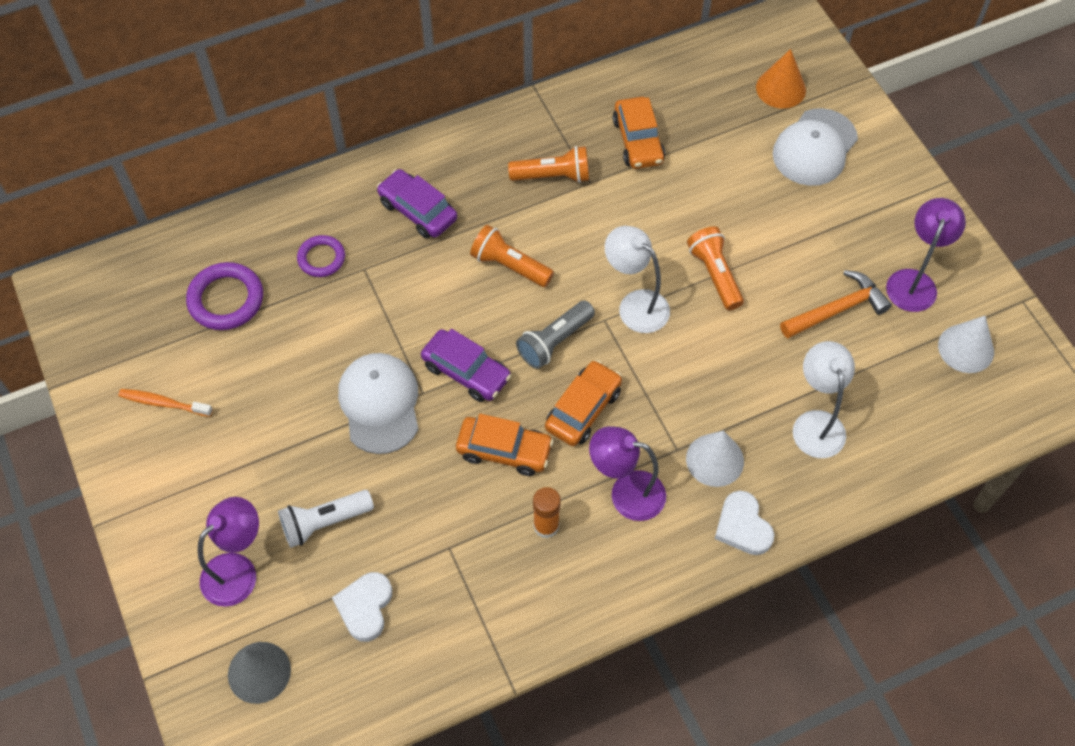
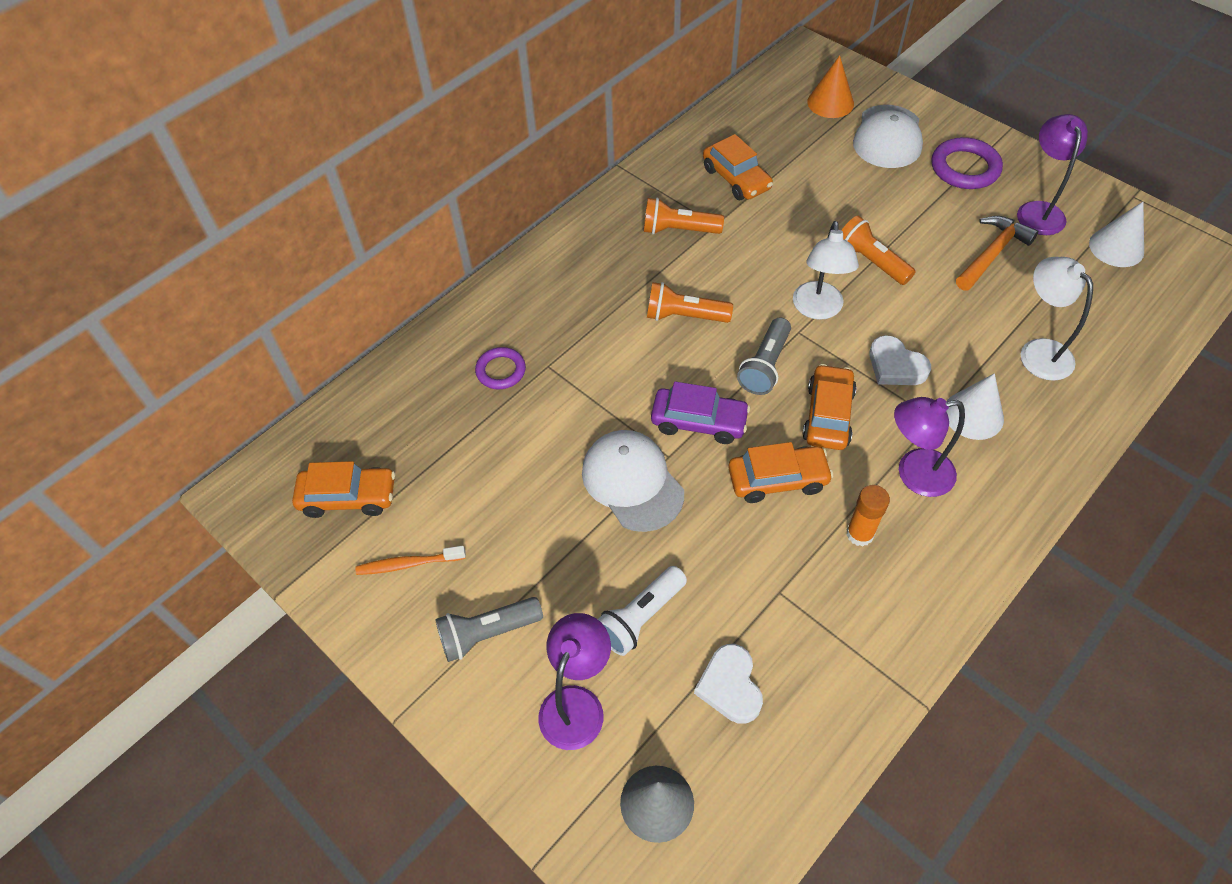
camera: 20 degrees left, 5 degrees down
purple ring [186,262,263,330] -> purple ring moved to [932,137,1003,189]
purple car [377,169,457,239] -> none
orange flashlight [508,146,589,183] -> orange flashlight turned 150 degrees counterclockwise [644,198,724,234]
white lamp [605,226,670,333] -> white lamp turned 105 degrees counterclockwise [793,221,859,320]
white heart [715,491,774,555] -> white heart moved to [869,335,931,385]
none -> orange car [292,461,395,518]
none -> grey flashlight [435,597,543,662]

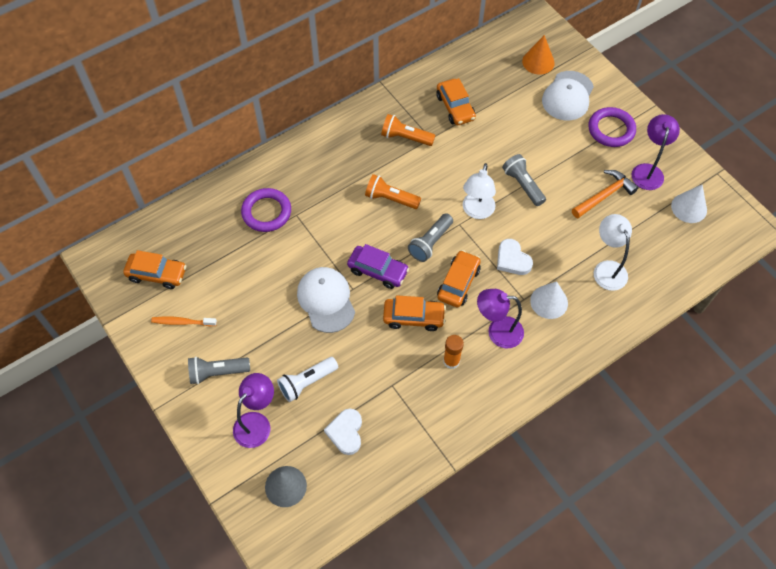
camera: 10 degrees right, 5 degrees up
purple ring [475,347,526,389] -> purple ring [241,188,291,232], size x1.57
orange flashlight [841,216,916,285] -> grey flashlight [502,154,546,206]

